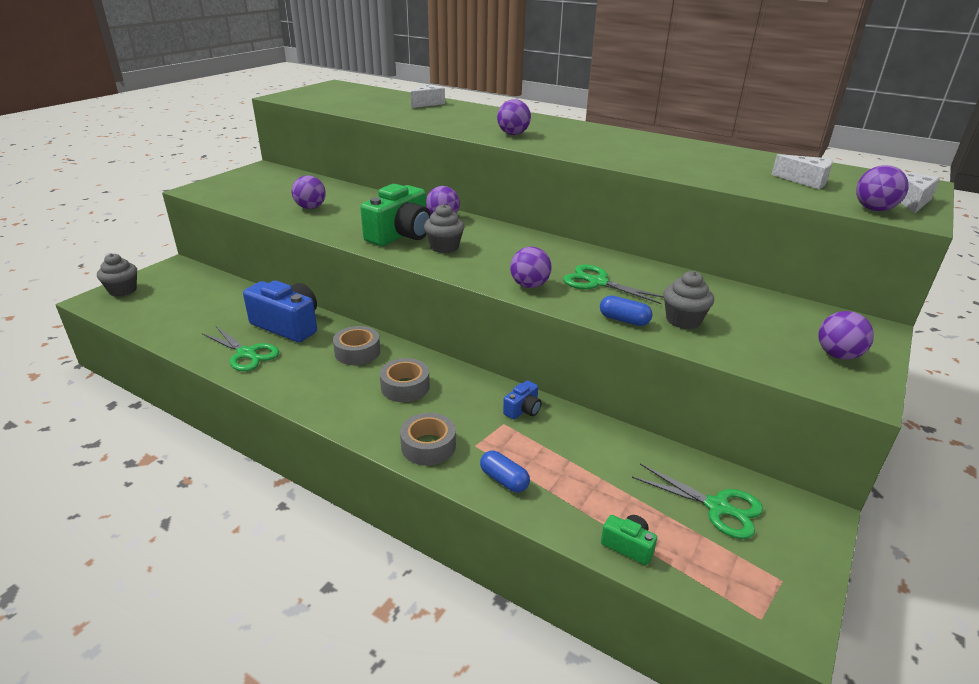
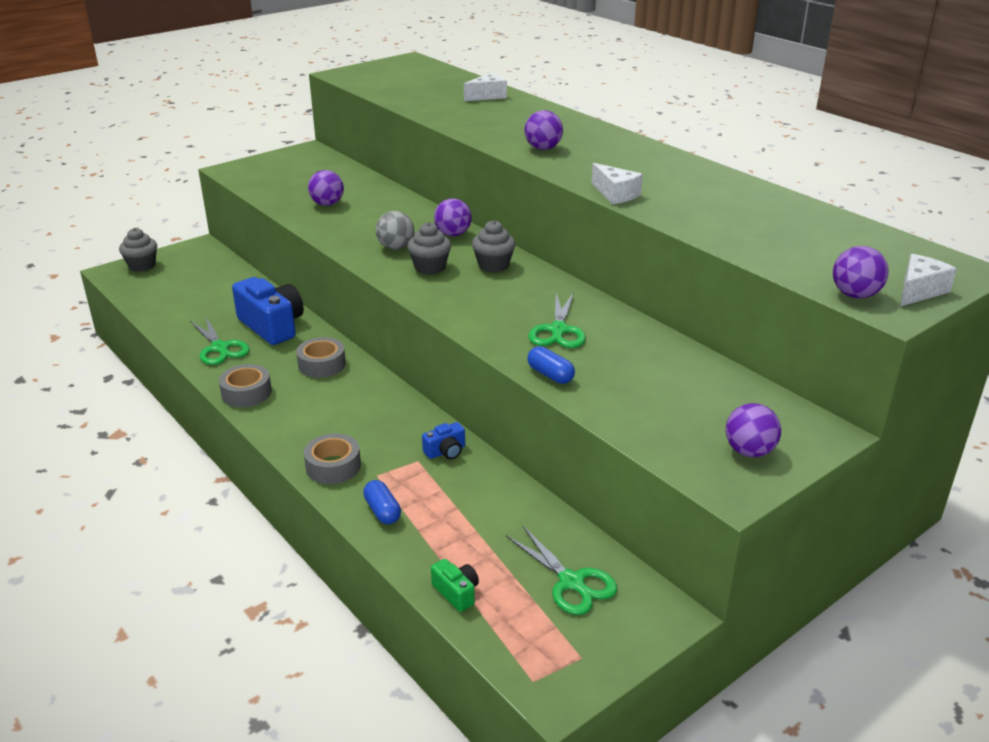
camera: 20 degrees right, 0 degrees up
green camera [360,184,431,246] -> grey ball [376,211,414,250]
grey tape [380,358,430,402] -> grey tape moved to [219,364,272,407]
purple ball [510,247,552,288] -> none
green scissors [563,264,664,304] -> green scissors turned 135 degrees counterclockwise [529,292,586,348]
grey cupcake [663,271,714,329] -> grey cupcake moved to [472,220,516,273]
white cheese [771,154,833,189] -> white cheese moved to [592,163,643,204]

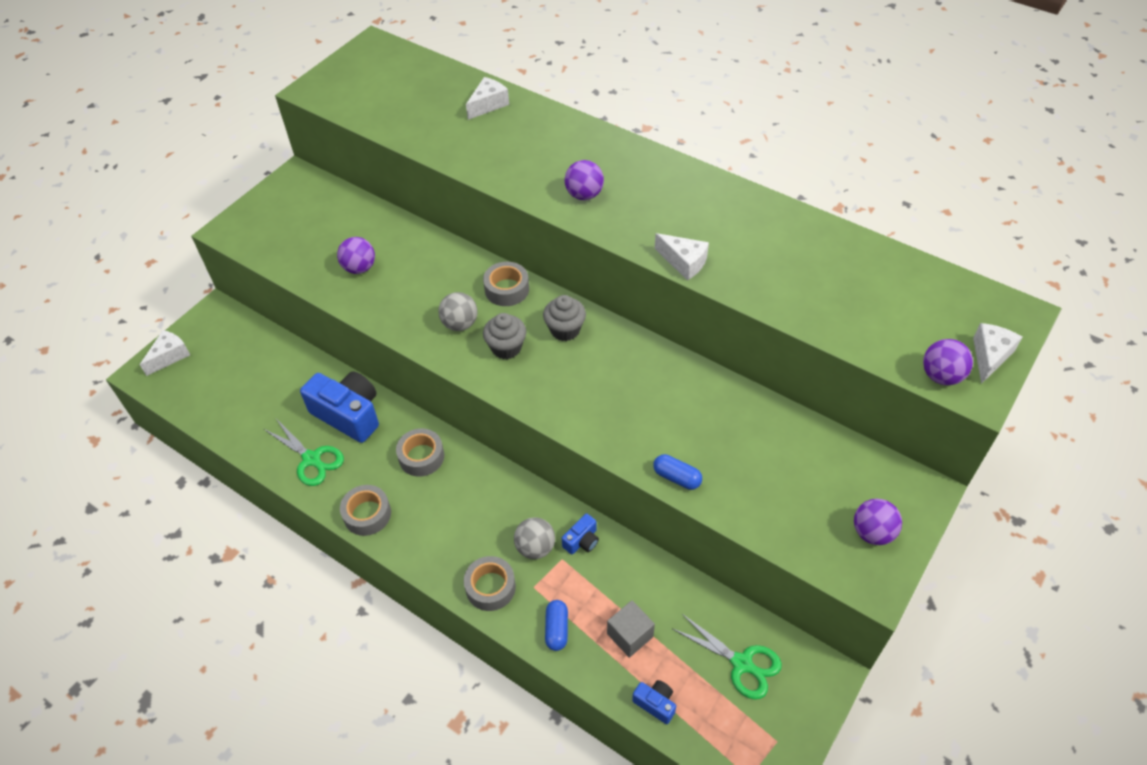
camera: 15 degrees left, 20 degrees up
grey cupcake [119,228,157,272] -> white cheese [140,330,190,376]
blue capsule [363,480,401,524] -> blue capsule turned 45 degrees clockwise [545,600,568,651]
green camera [431,559,479,612] -> blue camera [632,680,676,724]
purple ball [434,198,472,236] -> grey tape [483,262,529,306]
green scissors [529,292,586,348] -> none
none -> grey ball [514,517,555,559]
none -> grey cube [607,600,655,658]

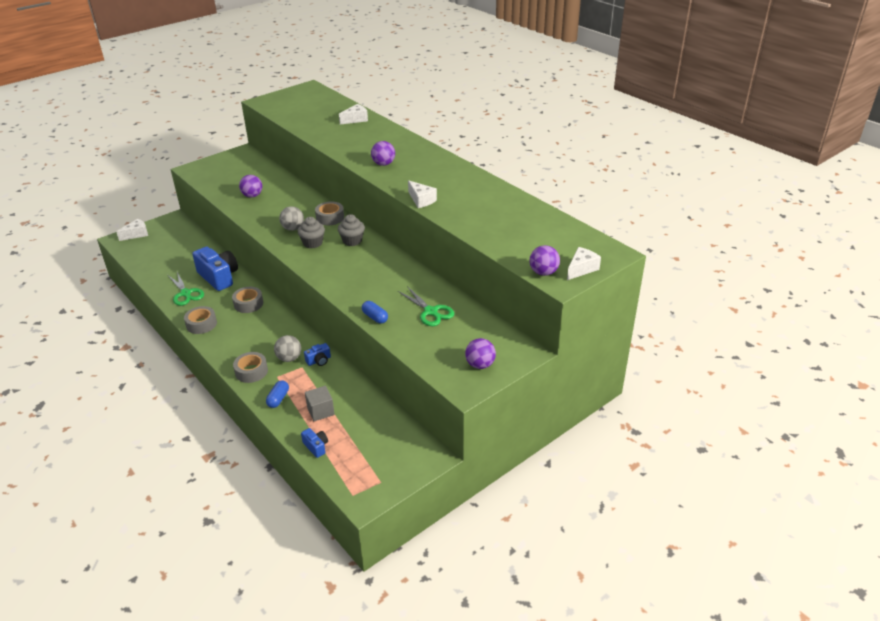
camera: 15 degrees right, 15 degrees down
green scissors [673,614,782,699] -> green scissors moved to [398,286,454,326]

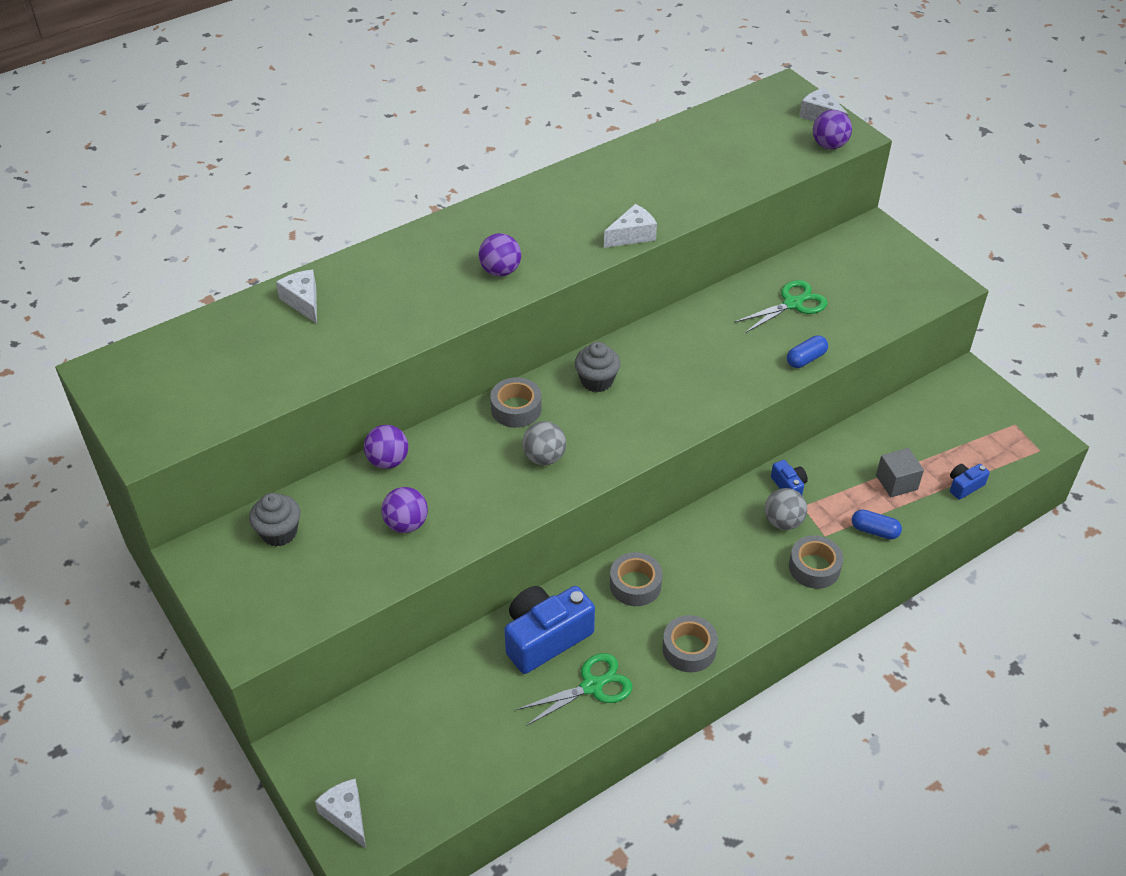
camera: 85 degrees left, 10 degrees up
grey cupcake [298,217,325,248] -> grey cupcake moved to [249,493,301,546]
purple ball [465,338,496,369] -> purple ball moved to [364,425,408,469]

